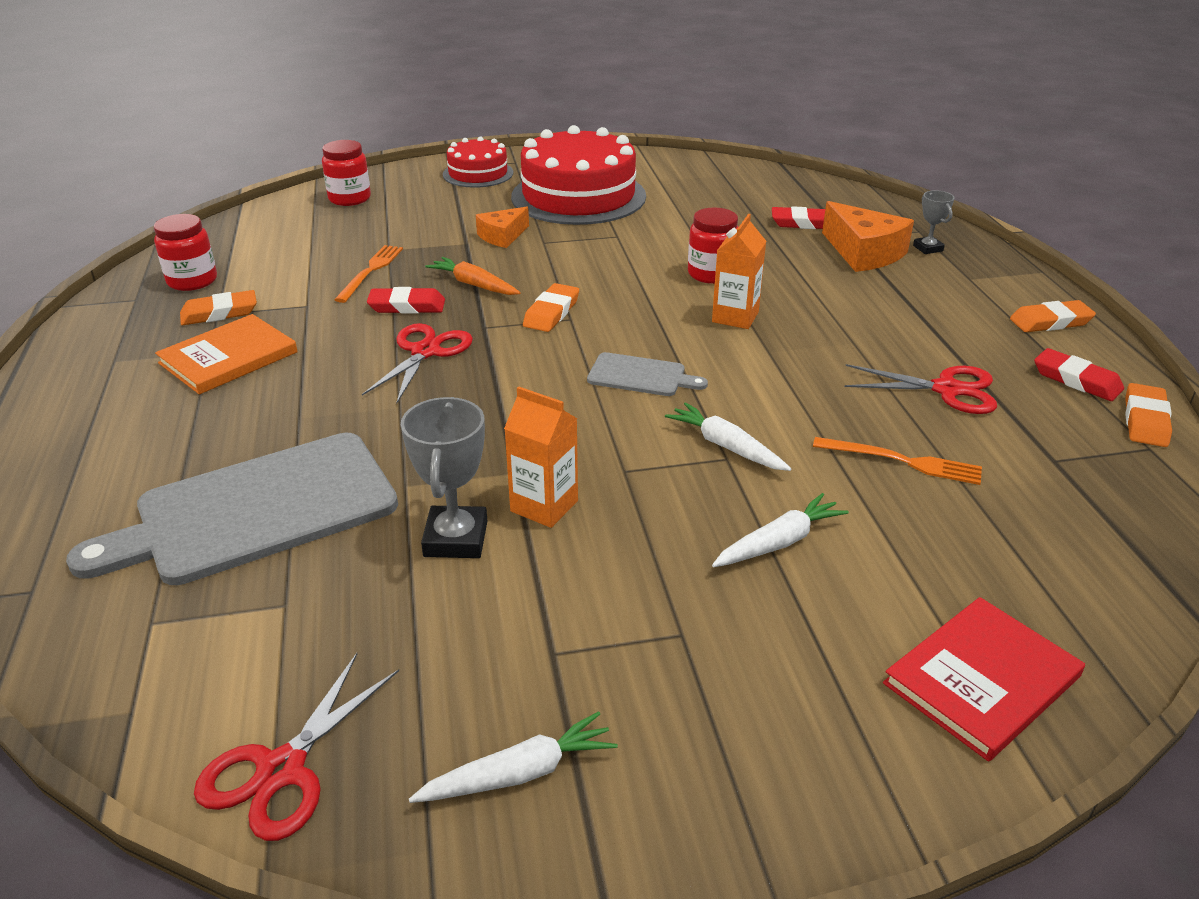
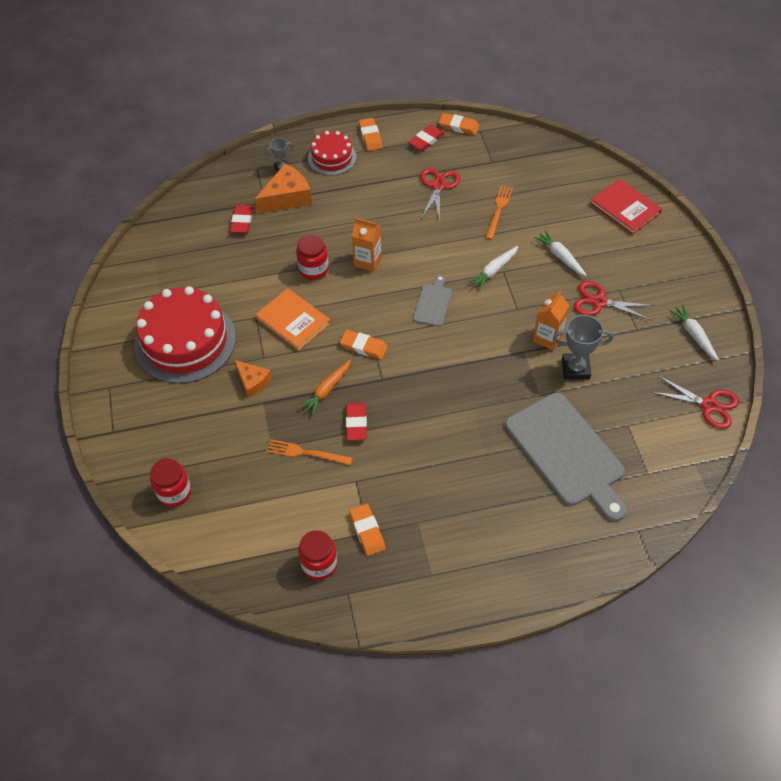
camera: 90 degrees left, 20 degrees up
orange book [155,314,298,394] -> orange book moved to [255,288,331,351]
red scissors [362,323,473,404] -> red scissors moved to [573,281,655,320]
red cake [443,136,513,188] -> red cake moved to [308,131,356,176]

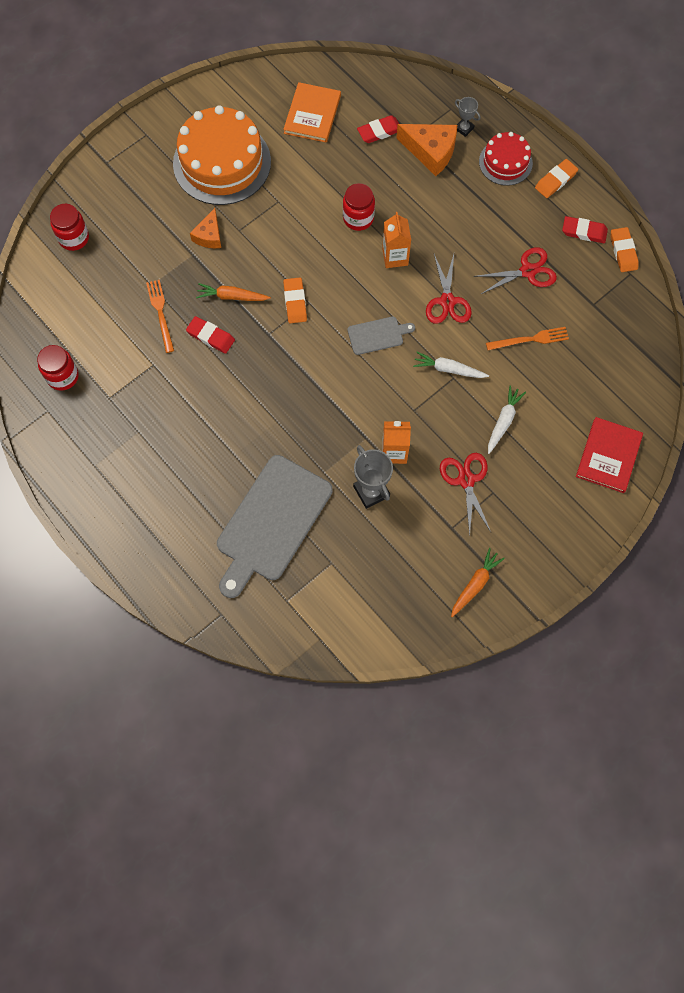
camera: 60 degrees right, 15 degrees up
red cake [135,286,236,384] -> orange cake [173,105,271,205]
orange book [255,288,331,351] -> orange book moved to [283,82,341,143]
red eraser [346,403,367,441] -> red eraser turned 60 degrees clockwise [186,316,235,354]
orange eraser [349,504,386,556] -> none
red scissors [651,376,739,429] -> red scissors moved to [426,254,472,324]
white carrot [669,304,719,361] -> orange carrot [451,548,505,617]

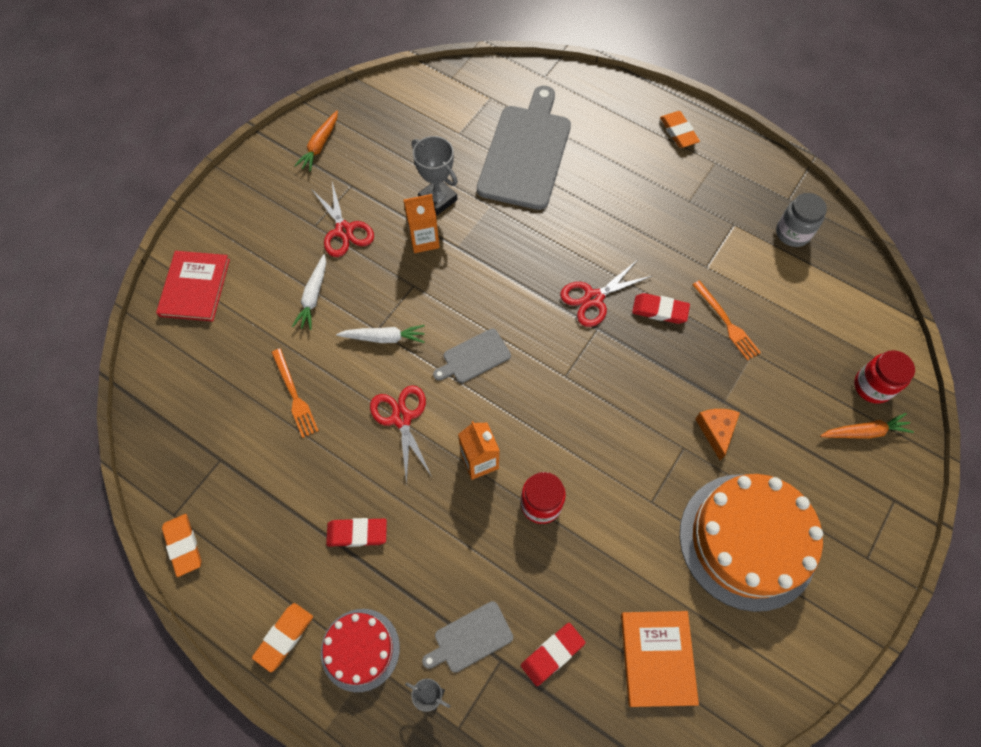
camera: 165 degrees right, 5 degrees down
red jar [37,345,79,391] -> grey jar [776,193,827,247]
orange carrot [196,283,271,301] -> orange carrot moved to [820,413,914,439]
orange eraser [283,277,307,323] -> orange eraser moved to [660,111,700,148]
orange cheese [397,124,457,176] -> grey cutting board [422,601,513,673]
red scissors [473,248,557,294] -> red scissors moved to [560,261,652,327]
orange fork [486,327,569,350] -> orange fork turned 90 degrees counterclockwise [271,348,319,438]
red eraser [562,216,608,243] -> red eraser moved to [326,518,387,547]

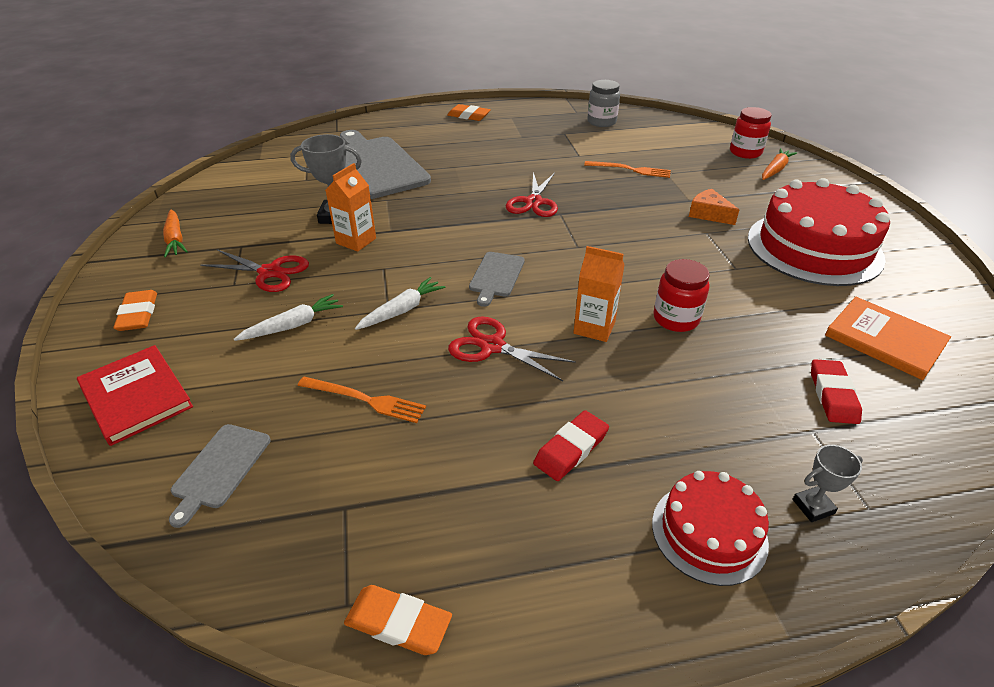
camera: 45 degrees left, 25 degrees down
orange eraser [252,603,313,672] -> orange eraser moved to [113,290,157,331]
white carrot [292,254,326,330] -> white carrot turned 90 degrees counterclockwise [234,294,343,341]
grey cutting board [422,601,513,673] -> grey cutting board moved to [169,424,271,528]
red eraser [632,293,690,324] -> none
orange cake [680,474,823,612] -> red cake [748,178,890,286]

